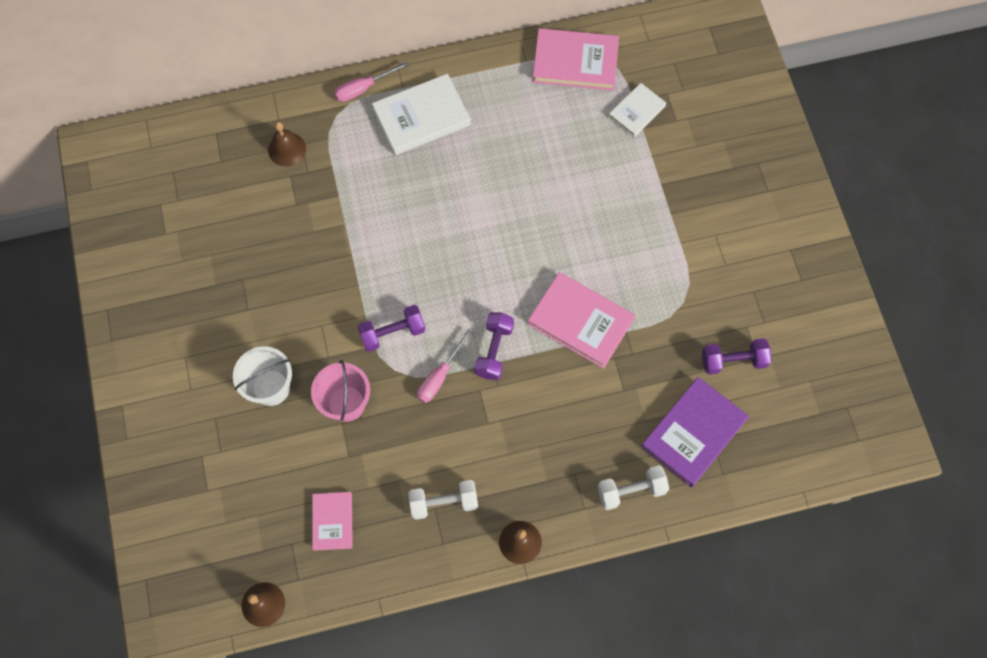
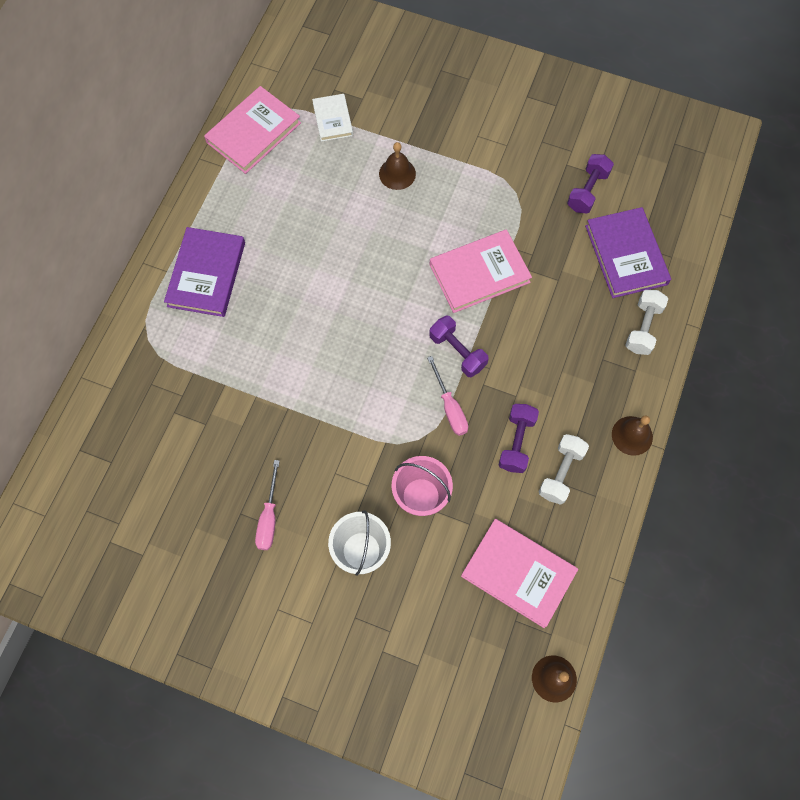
camera: 55 degrees left, 0 degrees up
brown bell [268,122,306,166] -> brown bell moved to [379,142,416,190]
pink book [312,492,353,551] -> pink book [461,519,578,628], size x1.69
pink screwdriver [334,61,408,102] -> pink screwdriver moved to [255,460,280,550]
purple dumbbell [358,305,426,352] -> purple dumbbell moved to [499,404,539,473]
white book [372,74,471,155] -> purple book [164,227,245,317]

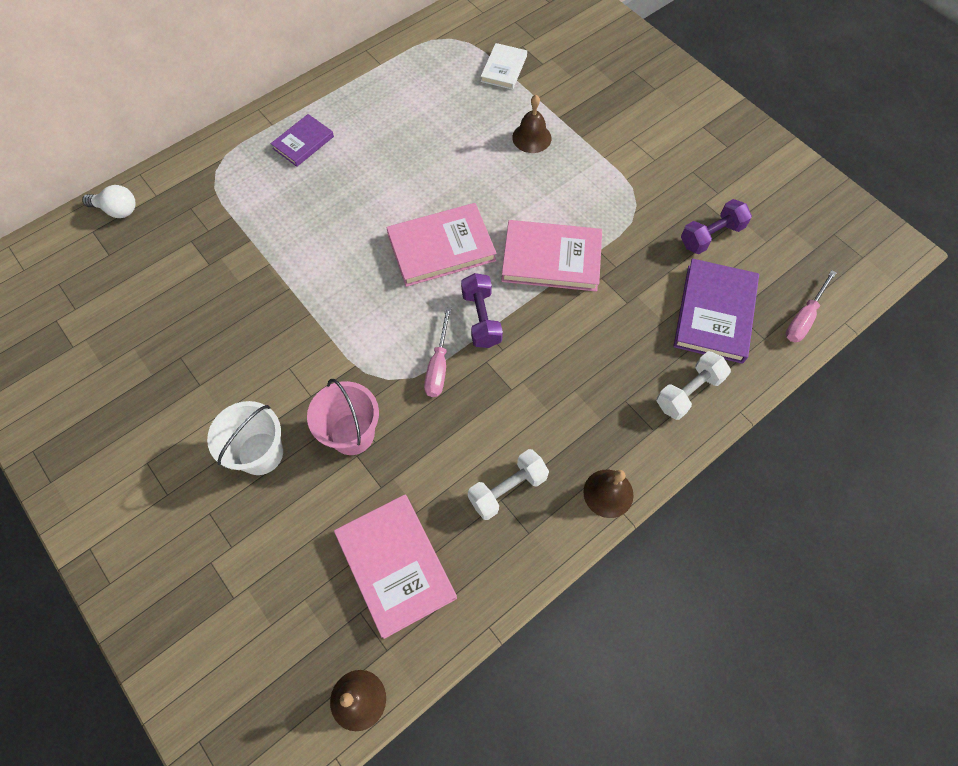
camera: 30 degrees right, 5 degrees down
purple book [164,227,245,317] -> purple book [270,114,334,167], size x0.59
pink book [204,86,301,174] -> pink book moved to [386,203,497,287]
pink screwdriver [255,460,280,550] -> pink screwdriver moved to [786,270,836,342]
purple dumbbell [499,404,539,473] -> none
none -> white light bulb [82,185,136,218]

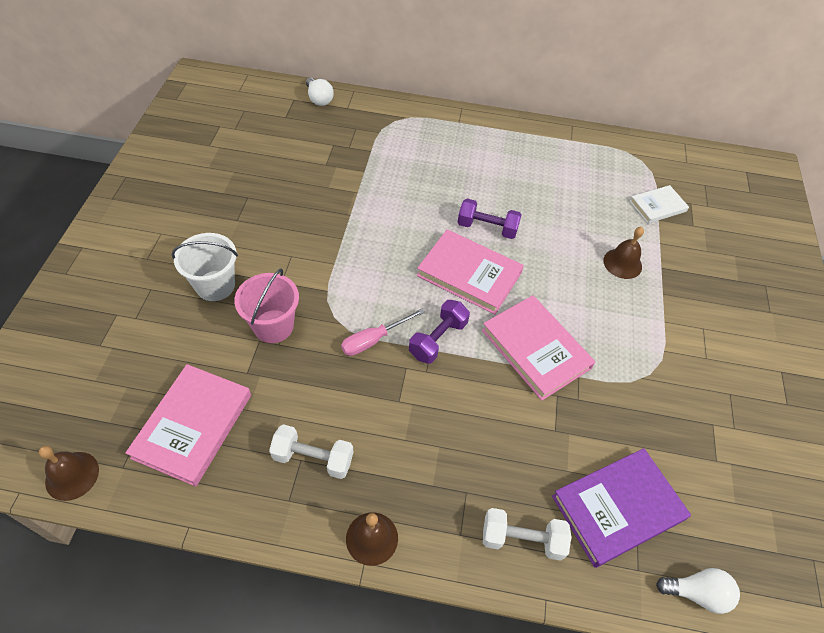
camera: 45 degrees right, 10 degrees down
purple book [270,114,334,167] -> none
purple dumbbell [681,199,752,254] -> purple dumbbell moved to [457,199,522,239]
pink screwdriver [786,270,836,342] -> white light bulb [656,568,740,614]

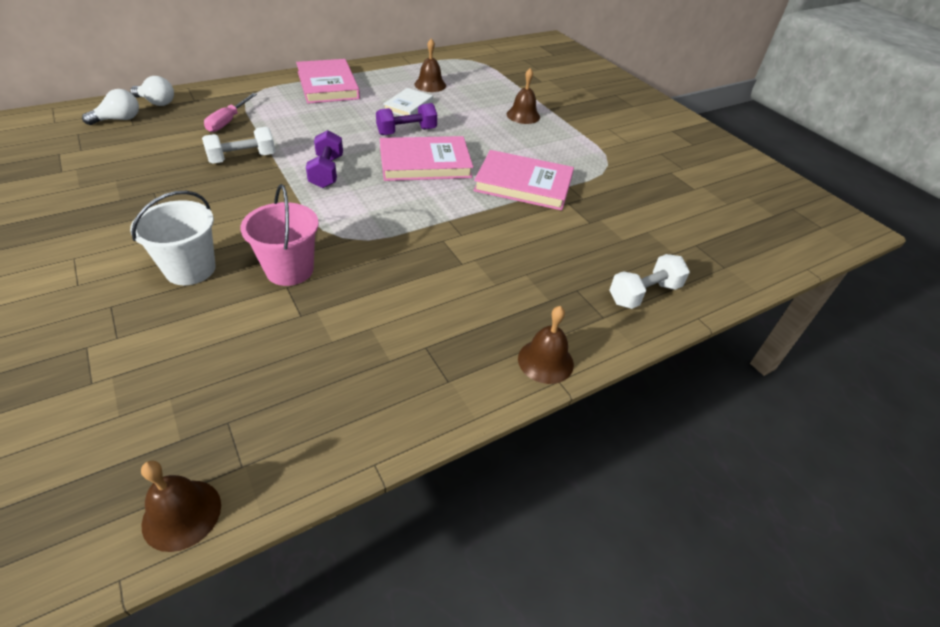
camera: 40 degrees left, 10 degrees down
pink book [126,364,251,487] -> pink book moved to [296,59,360,104]
white dumbbell [269,424,353,479] -> white dumbbell moved to [202,127,275,164]
pink screwdriver [341,309,425,356] -> pink screwdriver moved to [204,93,257,132]
purple dumbbell [409,300,470,364] -> purple dumbbell moved to [306,130,343,188]
purple book [552,448,691,568] -> none
white book [630,185,689,223] -> white book moved to [384,88,433,116]
white light bulb [656,568,740,614] -> white light bulb moved to [82,89,139,125]
none -> brown bell [414,39,446,92]

